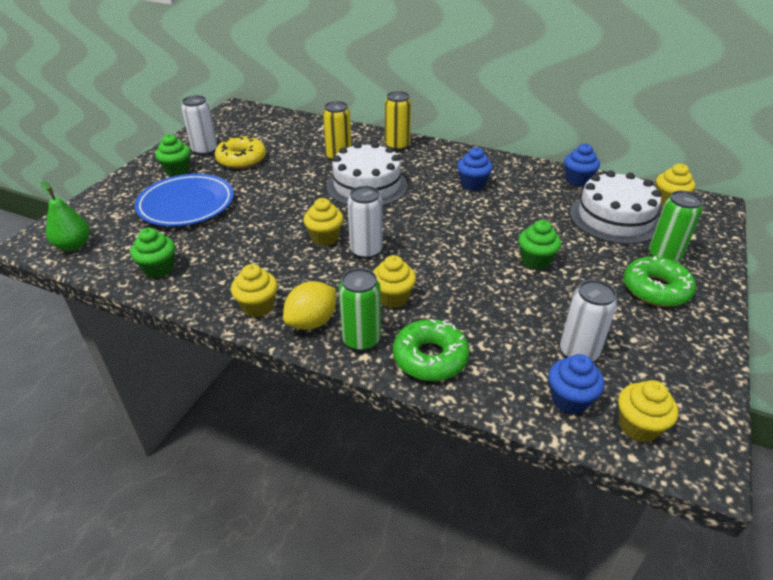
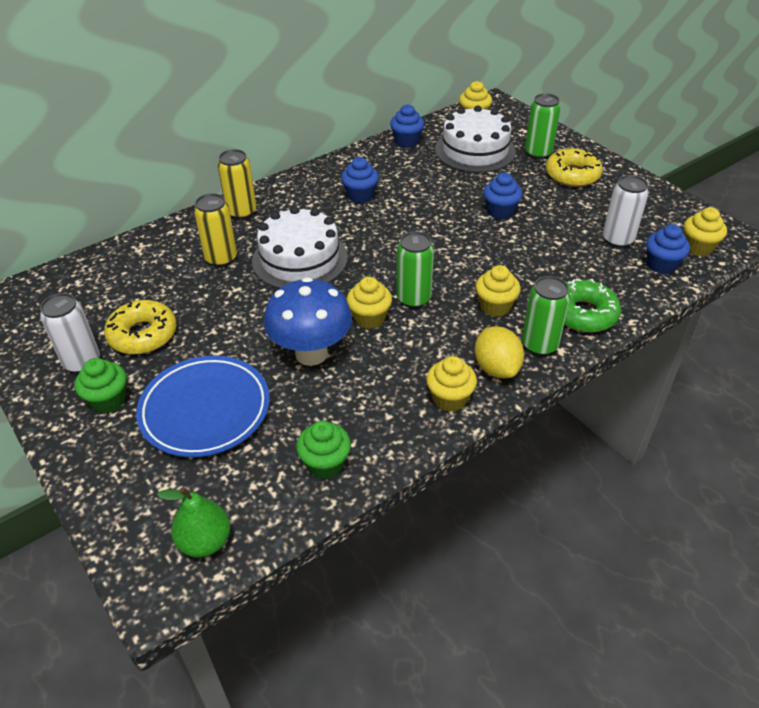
camera: 60 degrees left, 5 degrees up
white can [348,186,383,259] -> green can [396,231,434,308]
green cupcake [518,220,561,270] -> blue cupcake [483,172,522,220]
green donut [624,256,696,307] -> yellow donut [546,148,603,187]
none -> blue mushroom [264,277,352,366]

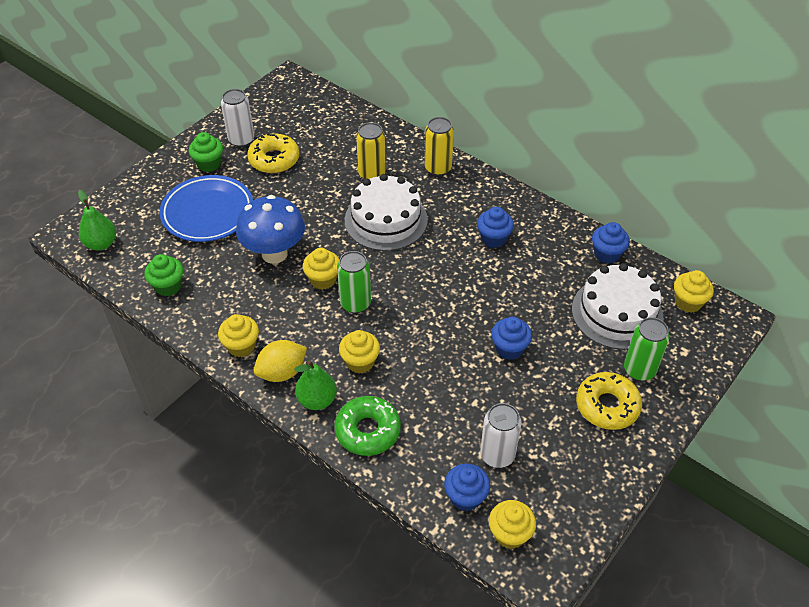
camera: 75 degrees right, 5 degrees up
green can [522,276,570,356] -> green pear [295,361,337,410]

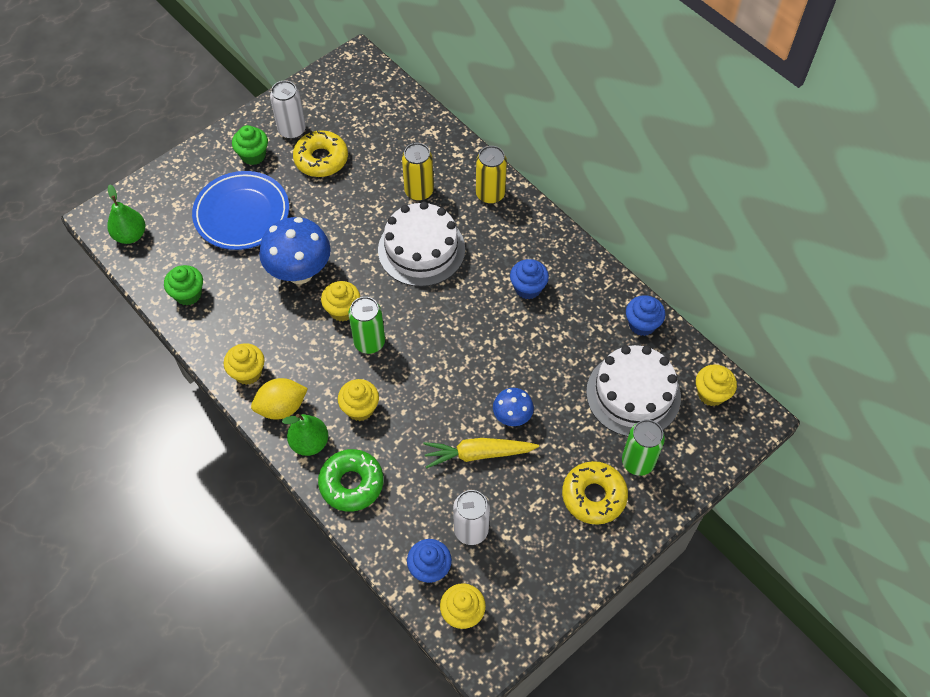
camera: 10 degrees right, 10 degrees up
blue cupcake [491,317,532,360] -> blue mushroom [493,388,534,426]
none -> yellow carrot [423,438,539,469]

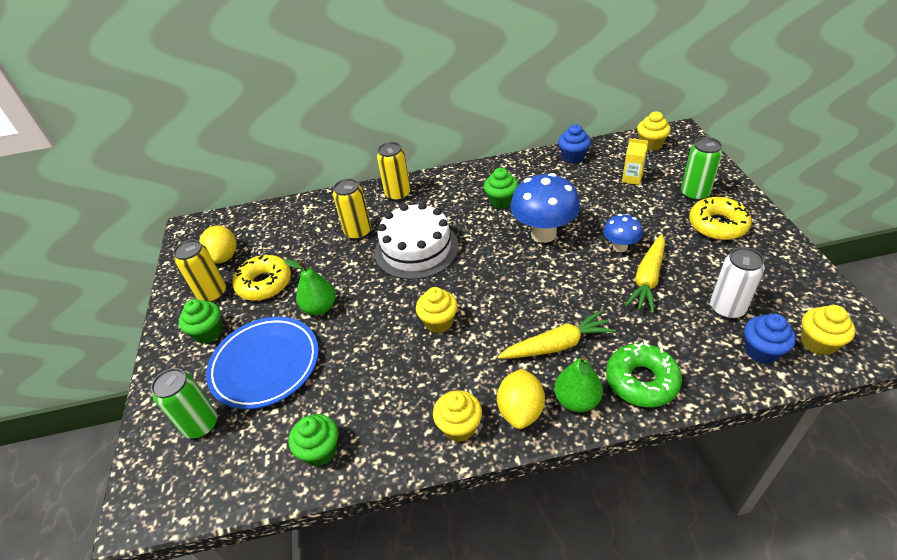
camera: 55 degrees left, 15 degrees down
green pear [107,185,145,244] -> green pear moved to [284,259,336,315]
blue mushroom [259,217,331,284] -> blue mushroom moved to [510,173,580,243]
white can [270,81,306,139] -> yellow can [173,240,226,302]
yellow cupcake [338,379,379,421] -> yellow carrot [497,311,616,359]
green can [348,297,385,354] -> green can moved to [151,368,217,439]
blue cupcake [510,259,549,299] -> green cupcake [484,168,518,209]
white cake [586,345,681,437] -> yellow carton [622,138,648,185]
none -> yellow lemon [199,225,237,264]

